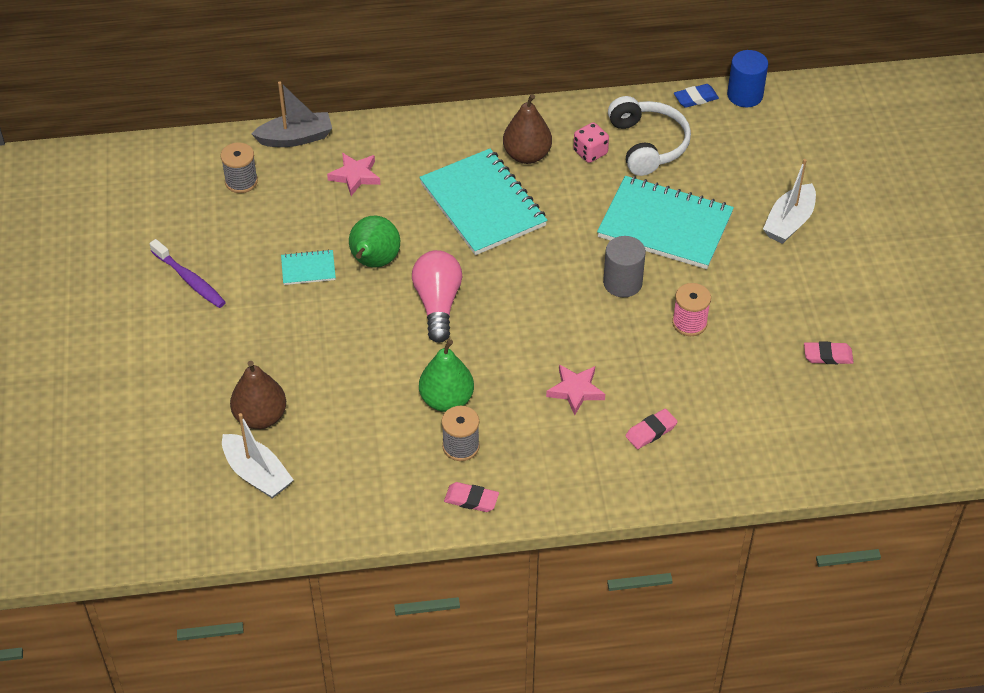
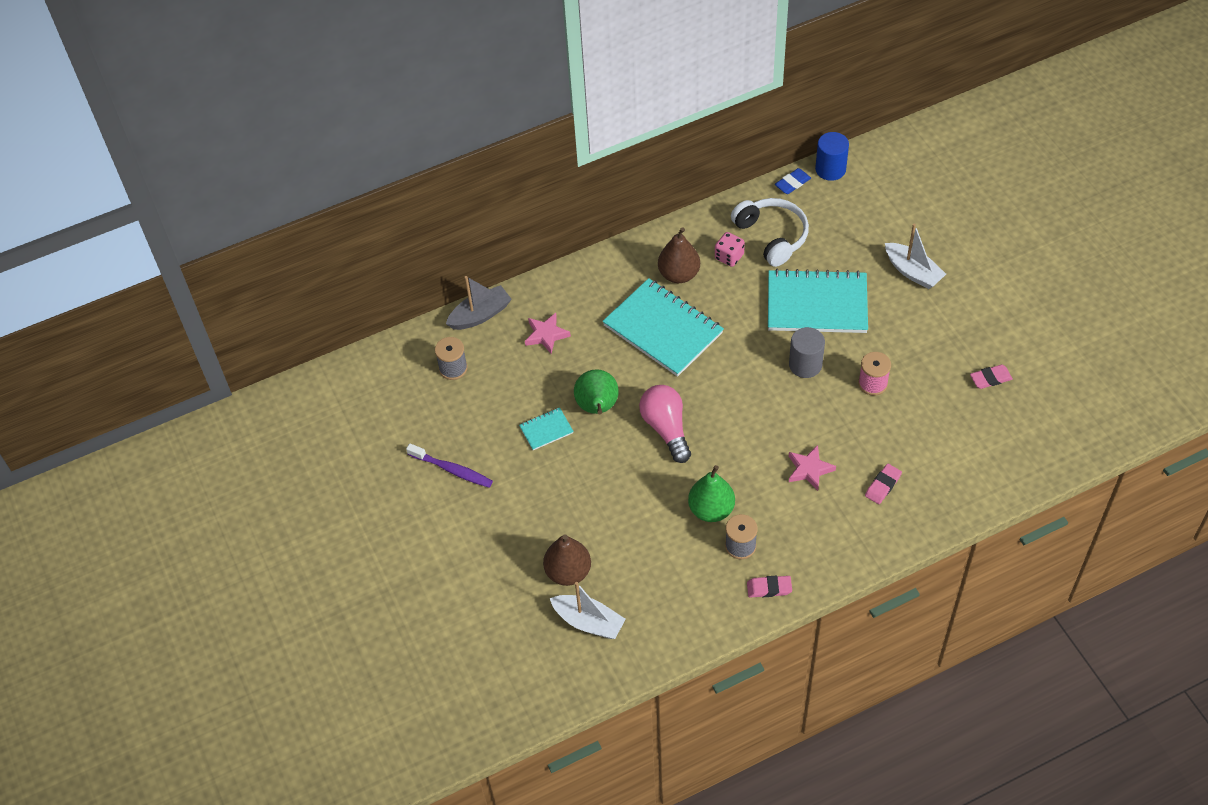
camera: 15 degrees left, 5 degrees up
white boat [763,159,816,244] -> white boat turned 60 degrees counterclockwise [885,224,946,289]

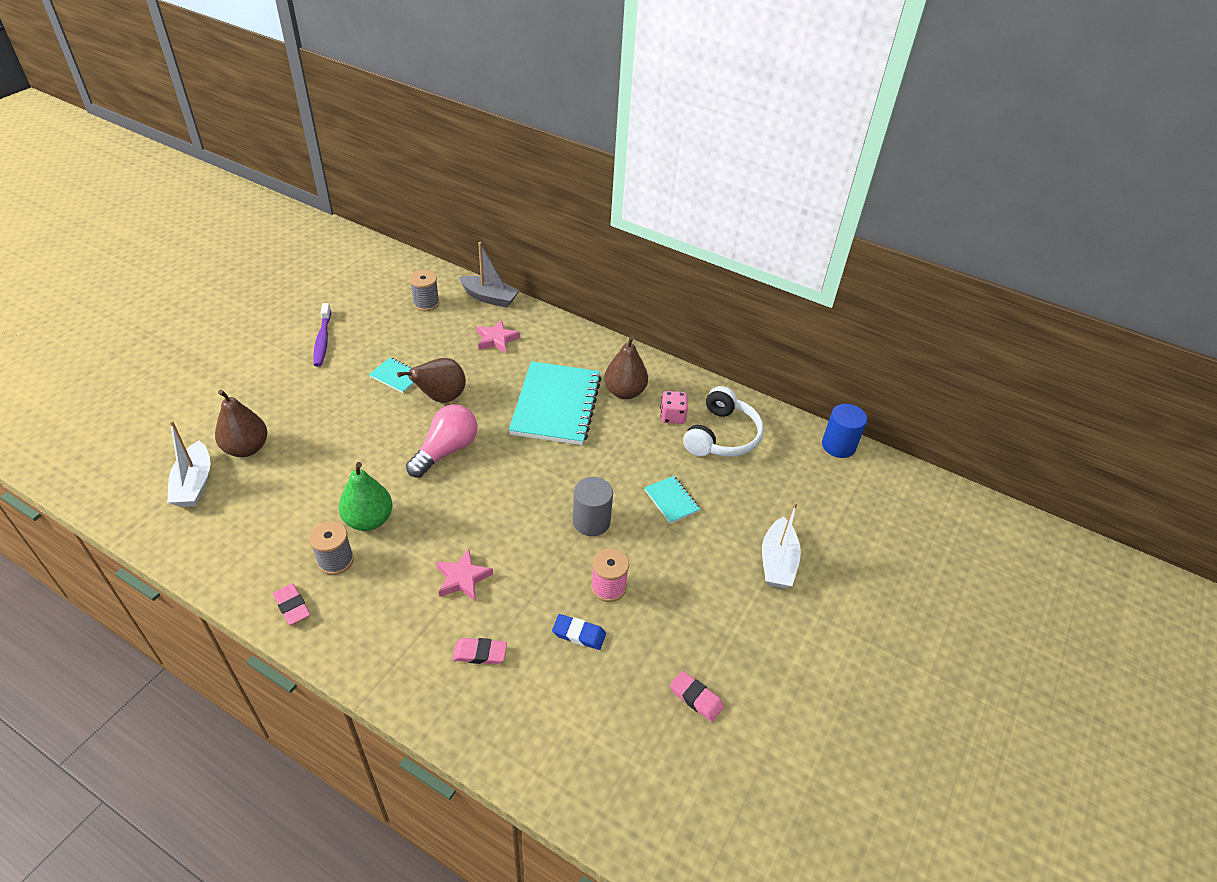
camera: 50 degrees right, 10 degrees down
green pear [574,369,619,414] -> brown pear [397,358,466,403]
turquoise notebook [768,269,868,333] -> turquoise notebook [645,476,700,524], size x0.44
blue eraser [775,168,811,194] -> blue eraser moved to [552,614,606,650]

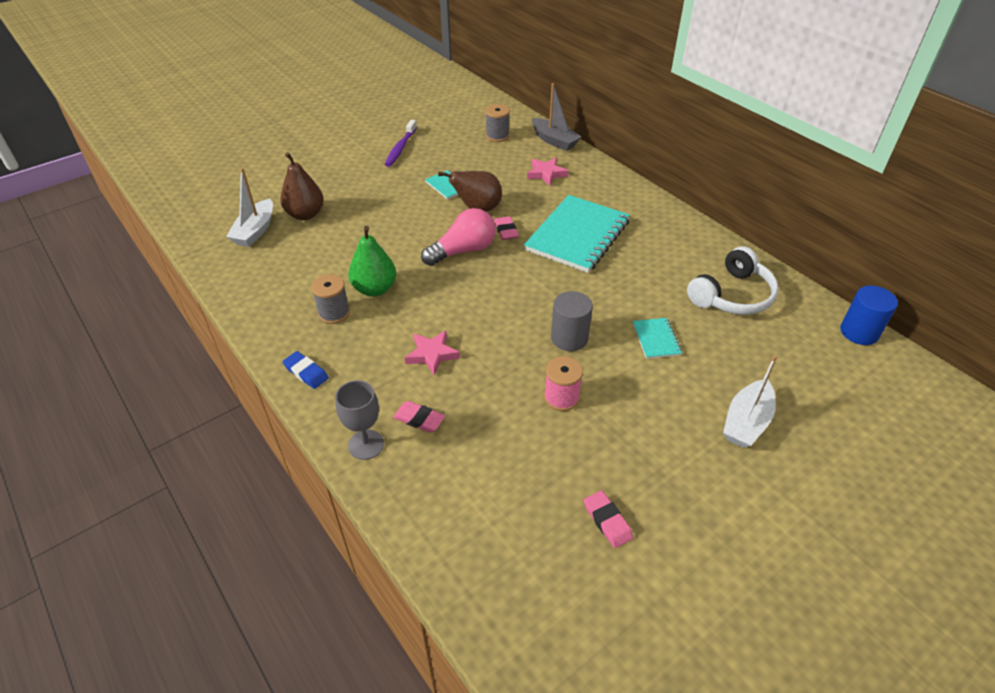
camera: 25 degrees right, 0 degrees up
pink eraser [273,583,310,625] -> pink eraser moved to [494,216,519,240]
blue eraser [552,614,606,650] -> blue eraser moved to [282,351,329,389]
brown pear [604,336,648,399] -> none
pink dice [660,391,688,424] -> none
none -> grey goblet [335,380,384,460]

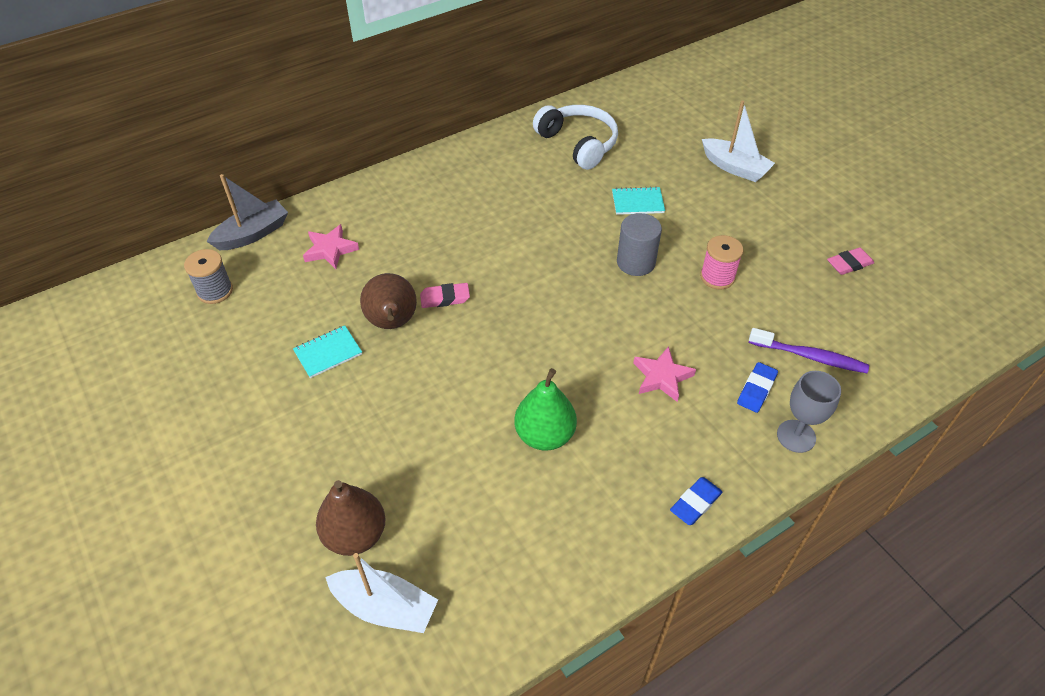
camera: 85 degrees left, 5 degrees up
grey spool [311,274,350,324] -> none
purple toothbrush [385,120,417,167] -> purple toothbrush moved to [749,328,869,373]
pink eraser [393,401,445,433] -> blue eraser [737,362,778,413]
pink light bulb [421,208,496,266] -> none
turquoise notebook [524,195,630,273] -> none
blue cylinder [840,286,898,345] -> none

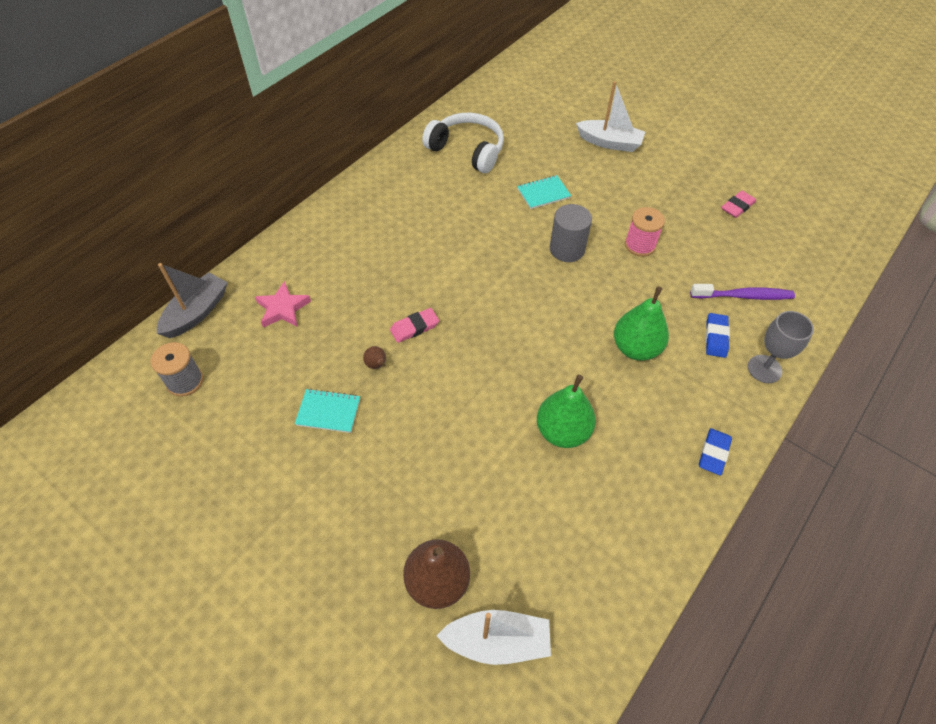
camera: 20 degrees left, 5 degrees up
turquoise notebook [293,325,362,378] -> turquoise notebook turned 60 degrees clockwise [295,389,360,433]
brown pear [360,273,417,329] -> brown pear [363,346,386,369], size x0.42
pink star [633,346,696,402] -> green pear [614,286,669,361]

